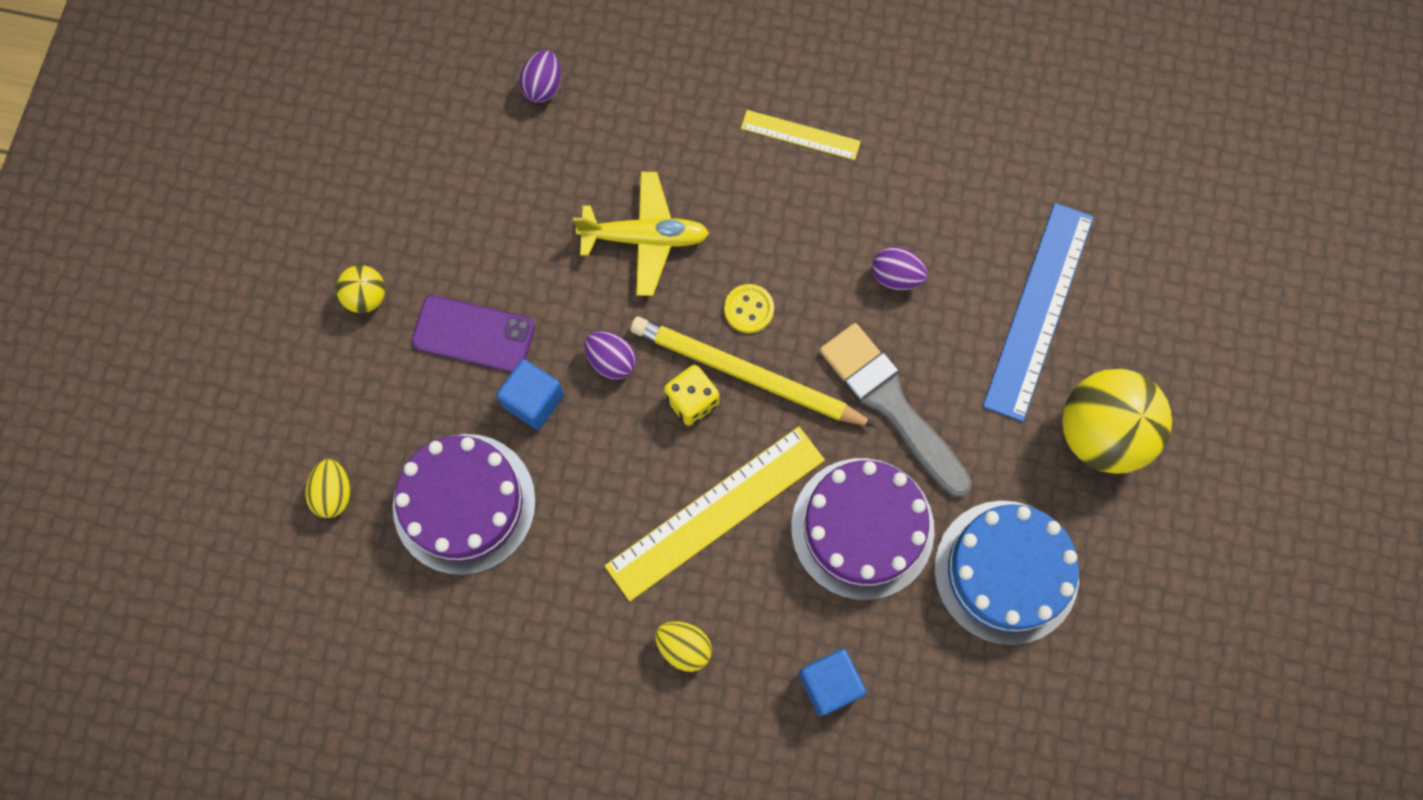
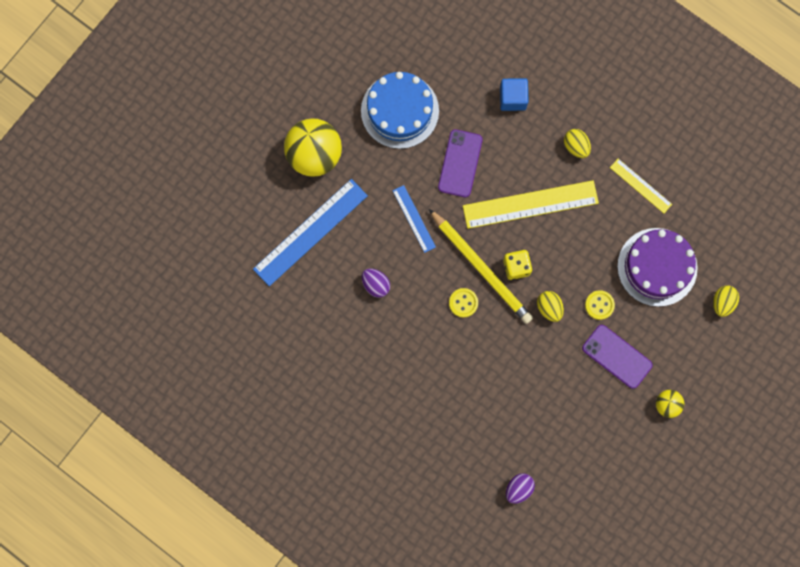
camera: 155 degrees left, 5 degrees up
blue cube [496,359,564,430] -> yellow button [585,290,615,320]
yellow plane [573,172,709,296] -> none
purple egg [584,331,636,380] -> yellow egg [537,291,564,322]
yellow ruler [741,110,861,160] -> yellow ruler moved to [610,159,672,213]
purple cake [791,458,935,600] -> purple phone [438,129,483,197]
grey brush [820,323,972,497] -> blue ruler [393,185,436,253]

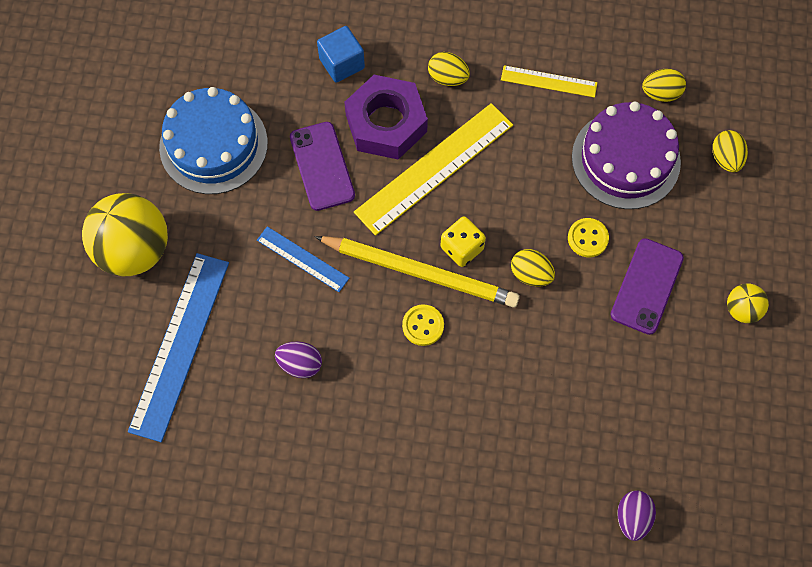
camera: 30 degrees left, 10 degrees down
purple phone [582,325,653,389] -> purple phone turned 75 degrees counterclockwise [610,238,684,335]
none -> purple nut [344,75,428,160]
none -> yellow egg [642,69,686,102]

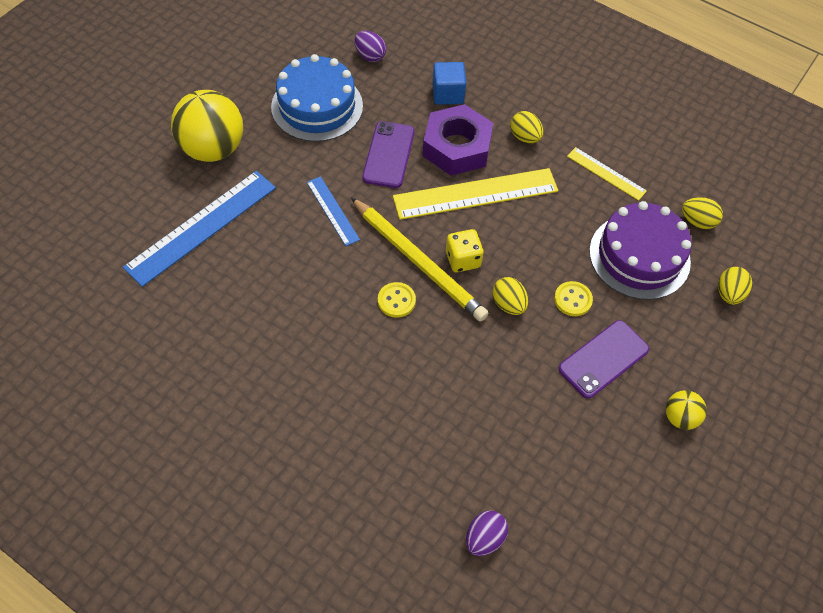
camera: 25 degrees right, 10 degrees down
purple egg [275,342,322,378] -> purple egg moved to [354,31,386,62]

